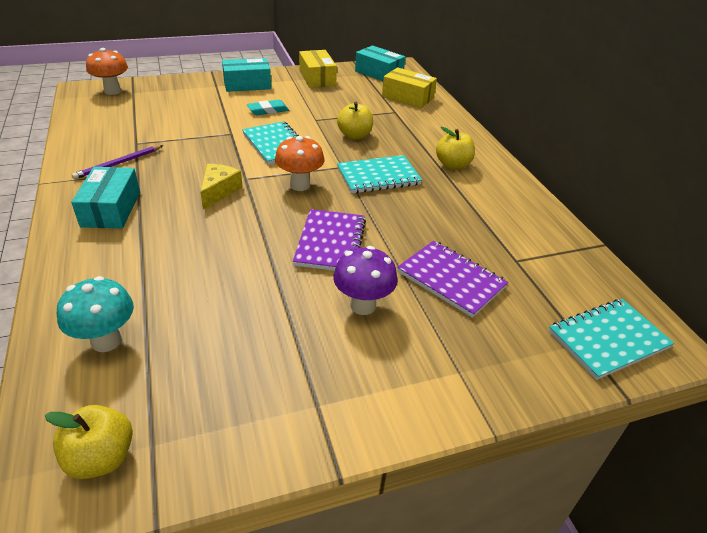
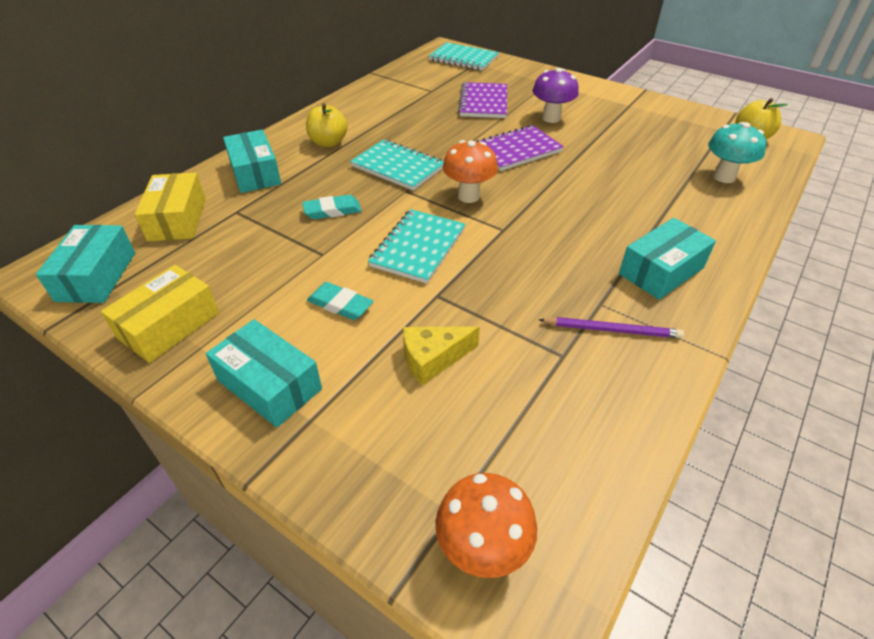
camera: 125 degrees left, 5 degrees up
yellow cheese [200,164,243,209] -> yellow cheese moved to [403,326,480,385]
yellow apple [337,102,373,140] -> turquoise eraser [302,195,362,219]
none -> turquoise box [223,130,281,193]

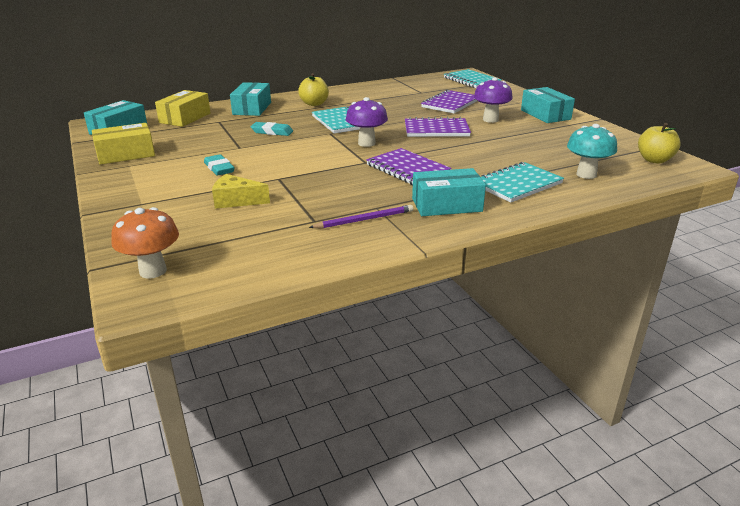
camera: 30 degrees right, 15 degrees down
turquoise box [206,319,322,427] -> turquoise box moved to [521,87,575,123]
turquoise notebook [368,209,465,284] -> turquoise notebook moved to [481,162,564,203]
orange mushroom [443,140,498,203] -> purple mushroom [346,97,388,147]
purple pencil [539,317,684,338] -> purple pencil turned 60 degrees counterclockwise [309,205,413,228]
none -> purple notebook [366,148,452,185]

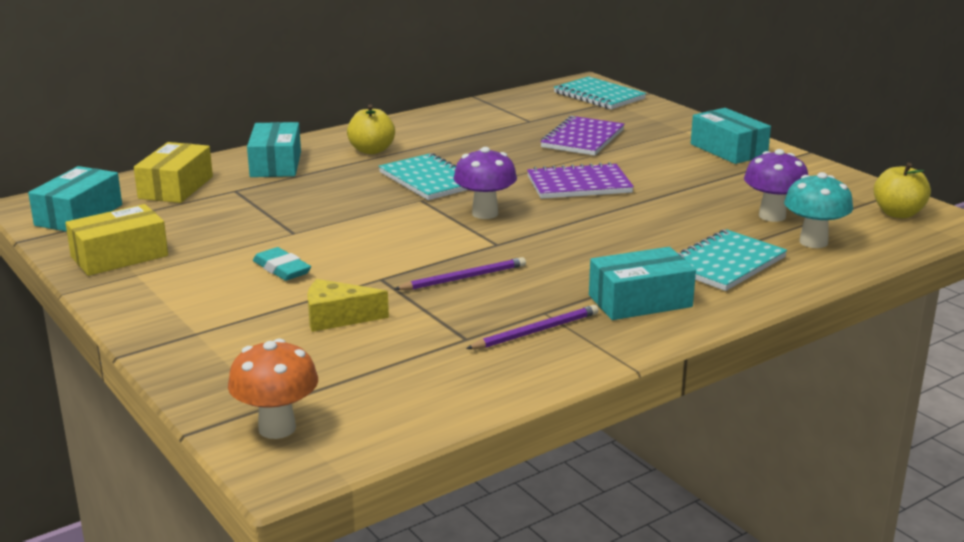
camera: 10 degrees left, 5 degrees down
turquoise eraser [251,122,293,136] -> none
purple notebook [366,148,452,185] -> none
purple mushroom [474,77,513,123] -> purple mushroom moved to [744,149,808,222]
none -> purple pencil [395,257,526,290]

